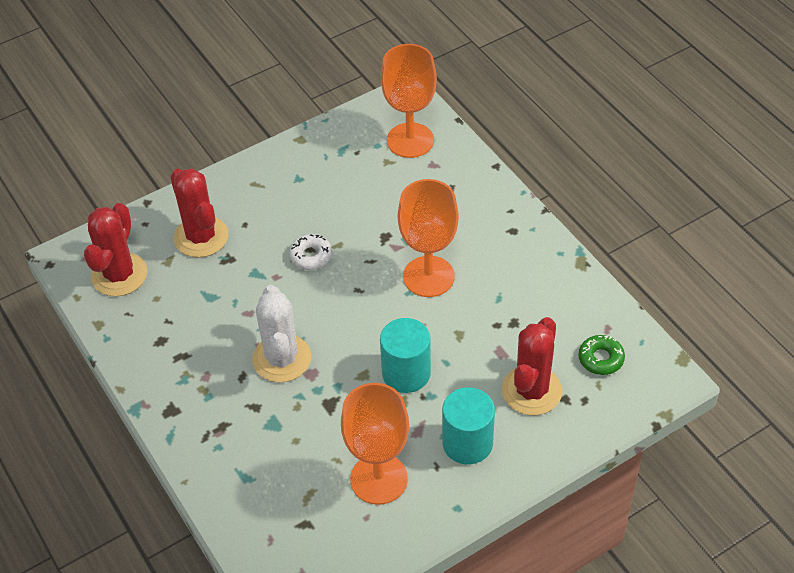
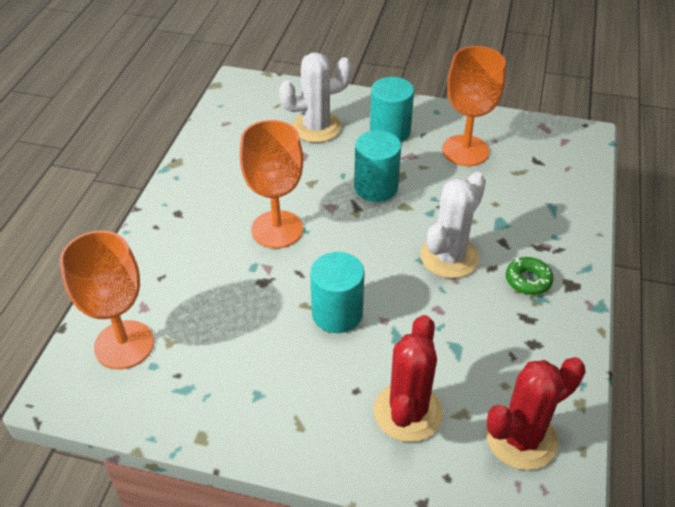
camera: 135 degrees left, 5 degrees down
white donut [289,234,332,270] -> turquoise cylinder [310,252,365,333]
red cactus [502,317,562,415] -> white cactus [279,53,352,143]
green donut [578,335,625,375] -> green donut moved to [506,257,554,295]

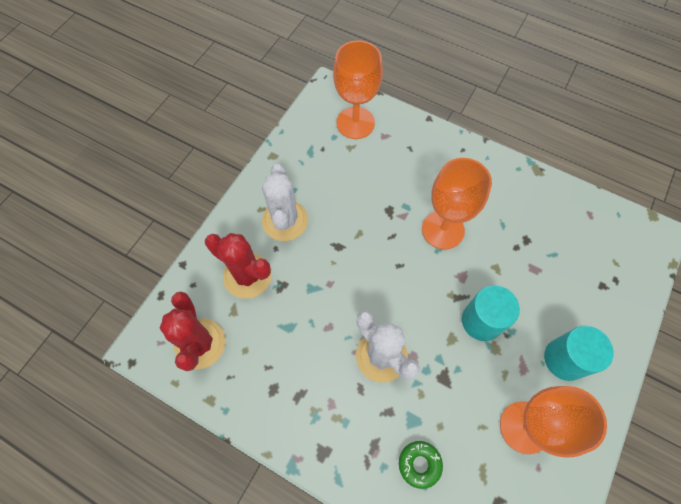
camera: 105 degrees right, 20 degrees up
white cactus [279,53,352,143] -> white cactus moved to [262,164,308,241]
turquoise cylinder [310,252,365,333] -> none
green donut [506,257,554,295] -> green donut moved to [399,441,443,489]

